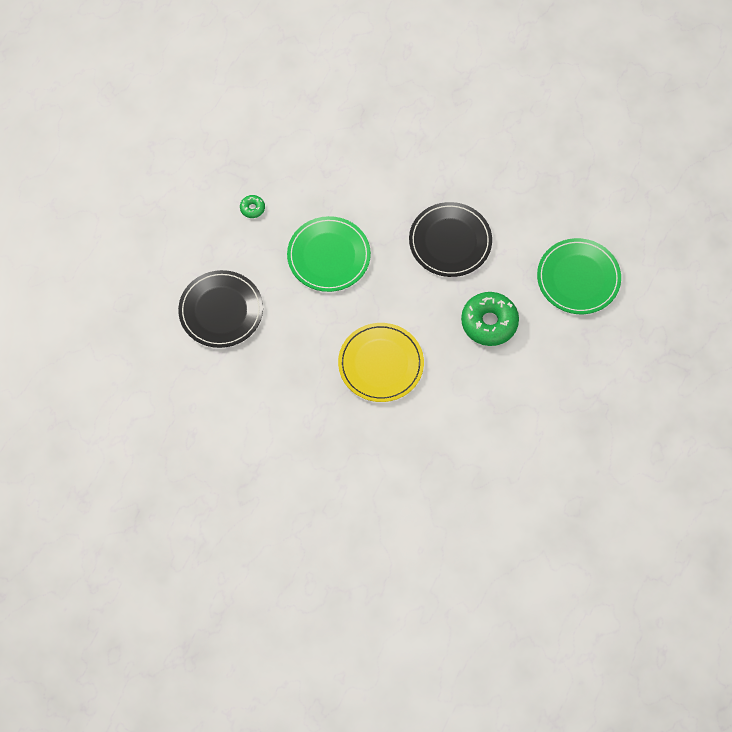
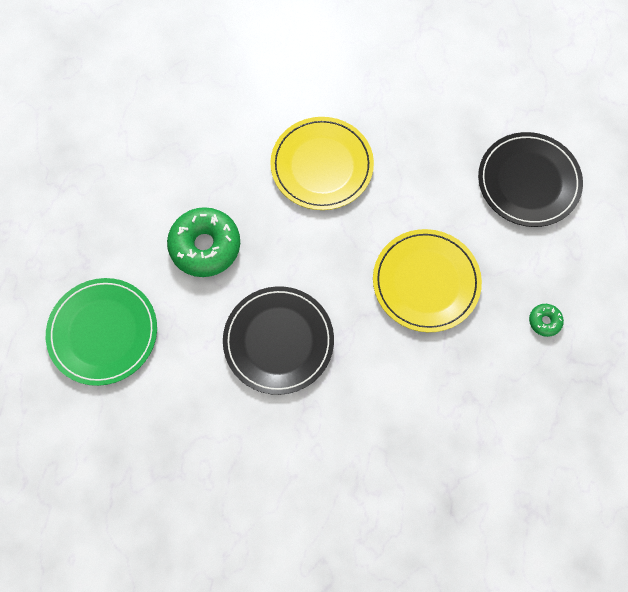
camera: 165 degrees right, 5 degrees up
green plate [287,216,371,292] -> yellow plate [373,229,482,332]

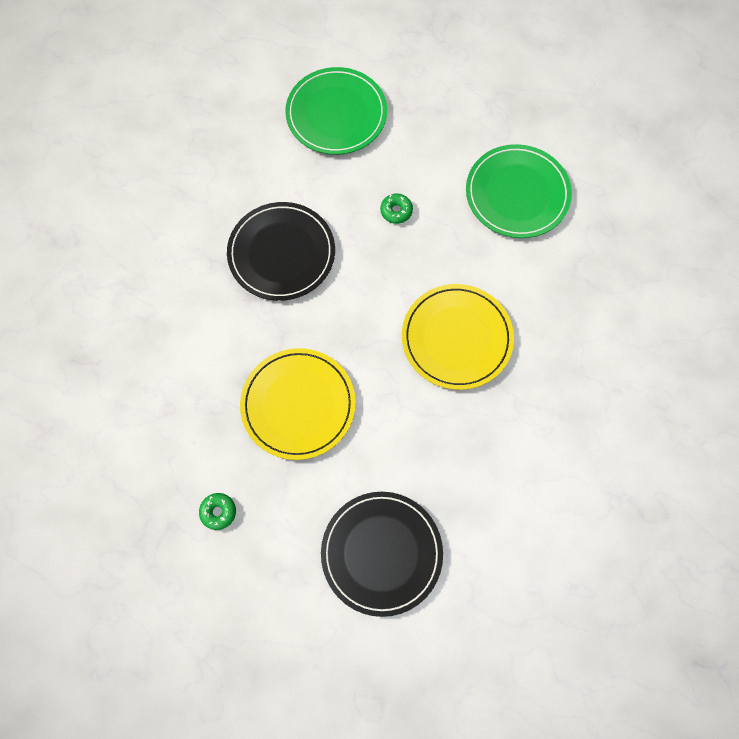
camera: 105 degrees right, 0 degrees up
green donut [167,207,240,277] -> green donut [380,193,413,224], size x0.45
none -> green plate [466,144,572,238]

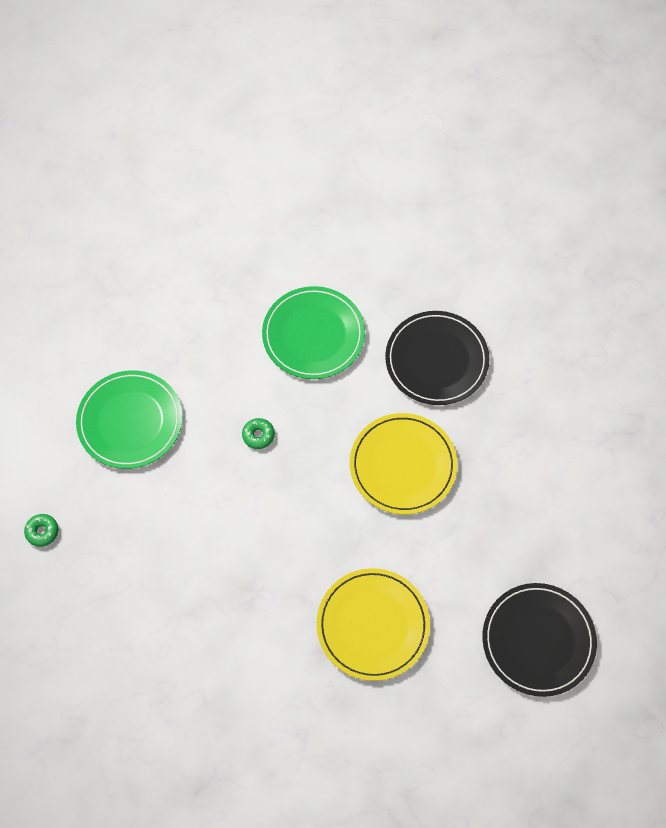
camera: 55 degrees left, 5 degrees down
green donut [199,493,236,530] -> green donut moved to [24,514,58,547]
black plate [227,202,335,301] -> black plate moved to [385,311,489,405]

